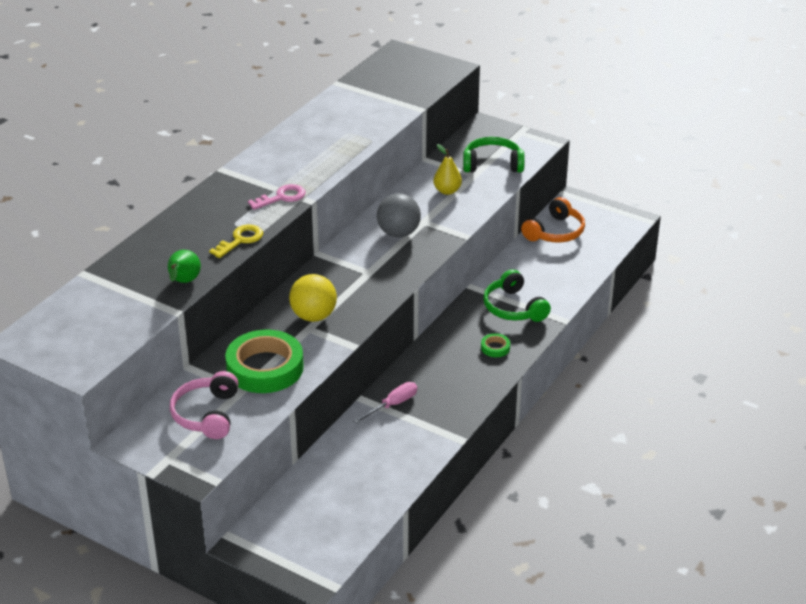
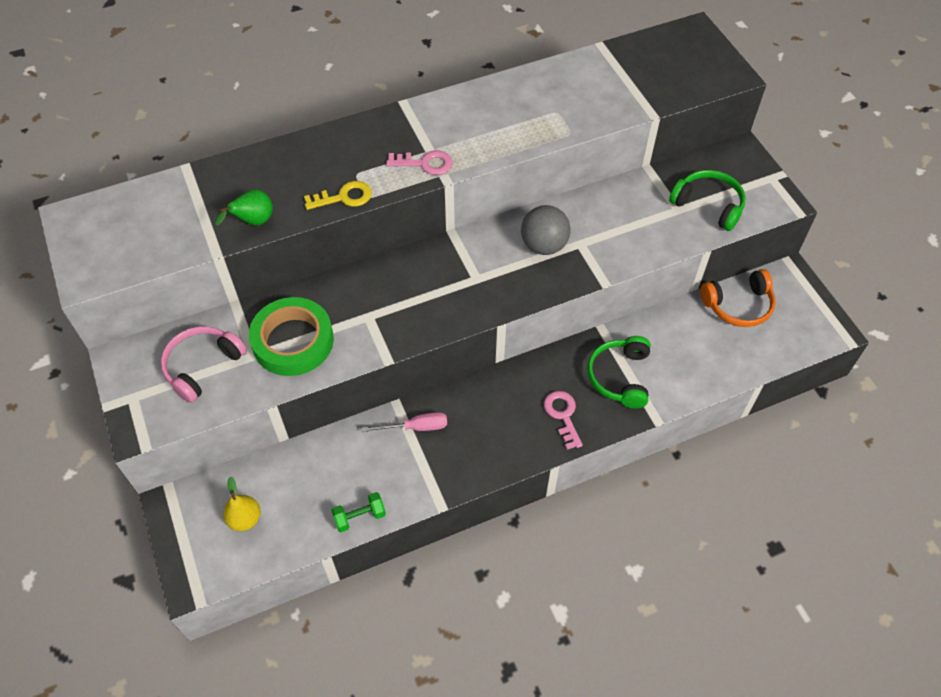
camera: 35 degrees right, 20 degrees up
yellow ball [289,274,337,322] -> none
yellow pear [433,144,462,195] -> yellow pear moved to [223,476,261,531]
green tape [481,333,510,357] -> pink key [544,391,583,450]
none -> green dumbbell [331,492,386,532]

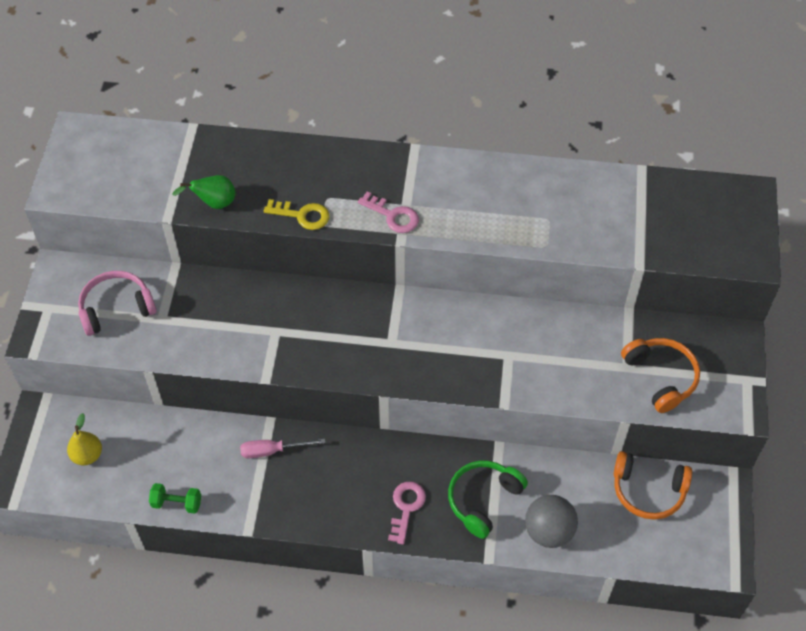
camera: 30 degrees right, 0 degrees up
green tape [249,297,334,376] -> none
pink screwdriver [362,412,447,432] -> pink screwdriver turned 150 degrees clockwise [240,439,325,458]
grey ball [521,205,571,255] -> grey ball moved to [525,495,578,548]
green headphones [669,170,746,231] -> orange headphones [621,338,700,413]

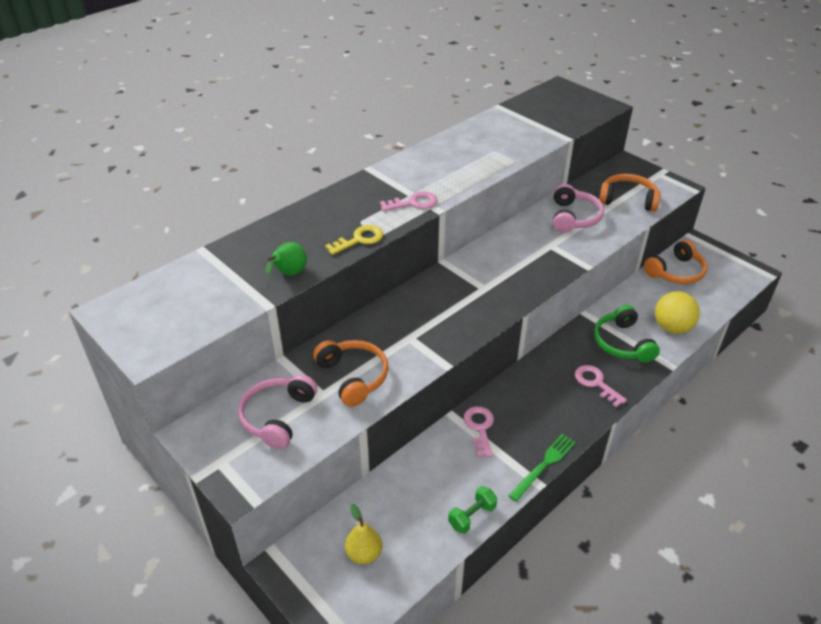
camera: 50 degrees left, 15 degrees down
pink screwdriver [240,439,325,458] -> pink key [463,406,494,457]
grey ball [525,495,578,548] -> yellow ball [655,291,700,334]
none -> orange headphones [313,340,389,407]
none -> green fork [508,434,576,502]
none -> pink headphones [553,184,604,233]

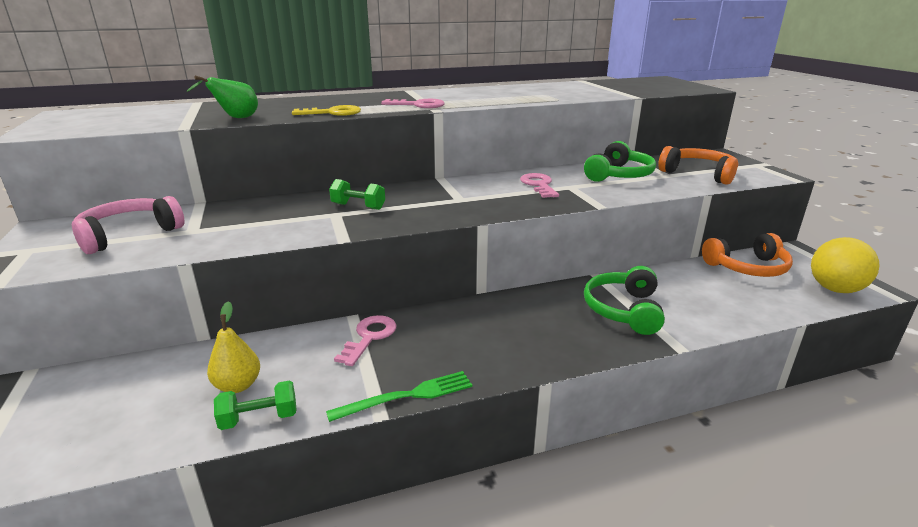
camera: 25 degrees right, 15 degrees down
orange headphones [313,340,389,407] -> none
yellow pear [345,504,383,564] -> yellow pear moved to [207,302,260,393]
pink headphones [553,184,604,233] -> green headphones [584,141,656,182]
pink key [575,365,627,407] -> pink key moved to [520,173,559,198]
yellow ball [655,291,700,334] -> yellow ball moved to [811,237,880,293]
none -> green dumbbell [329,179,385,210]

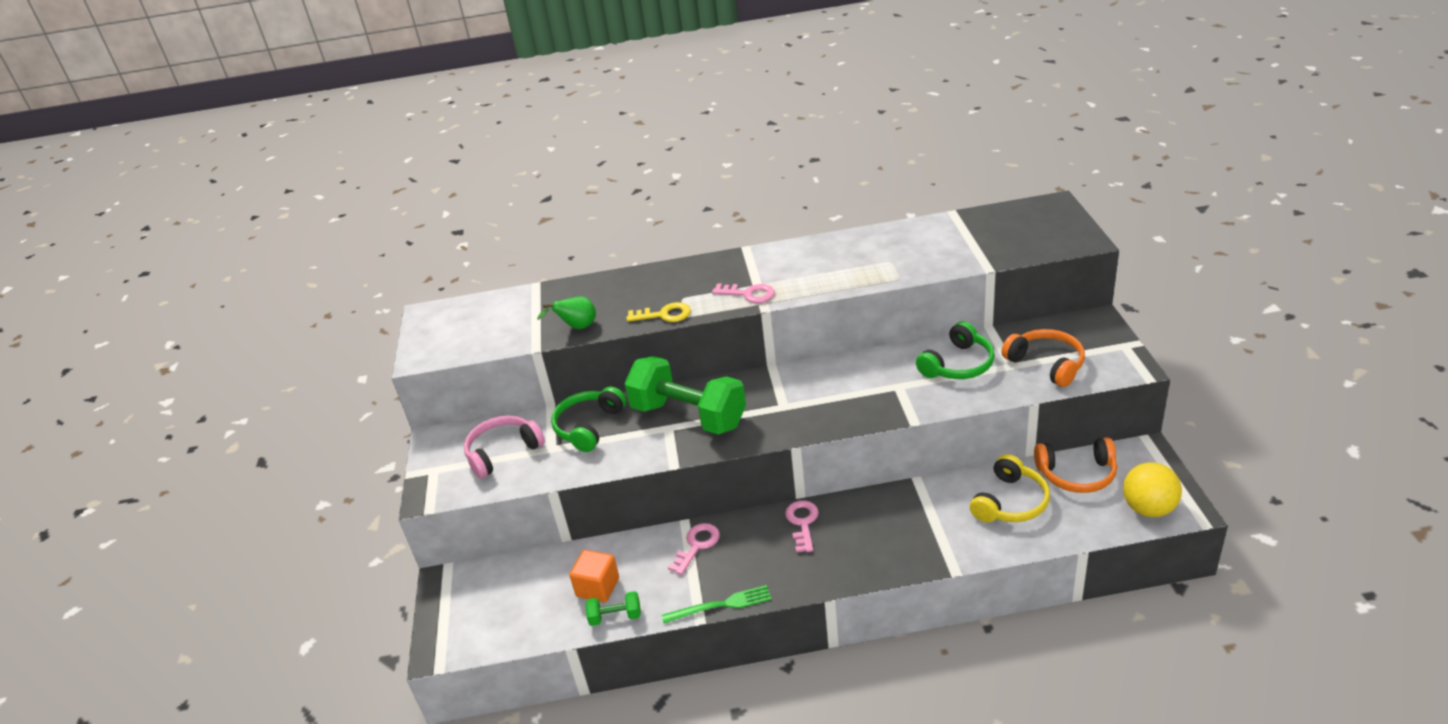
camera: 15 degrees right, 10 degrees up
yellow pear [207,302,260,393] -> orange cube [570,550,619,602]
green dumbbell [329,179,385,210] -> green dumbbell [624,356,746,435], size x2.40
pink key [520,173,559,198] -> pink key moved to [785,500,819,553]
green headphones [584,266,665,335] -> green headphones moved to [551,387,626,452]
none -> yellow headphones [970,454,1050,522]

